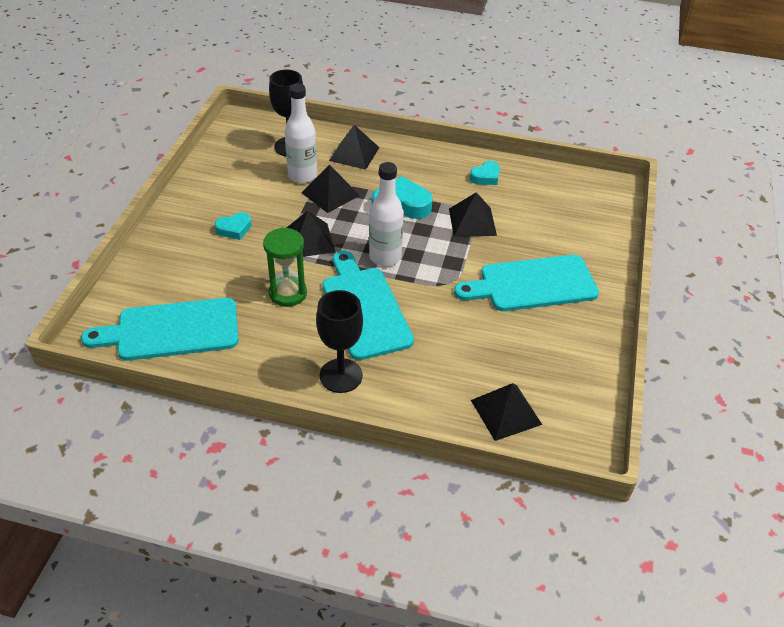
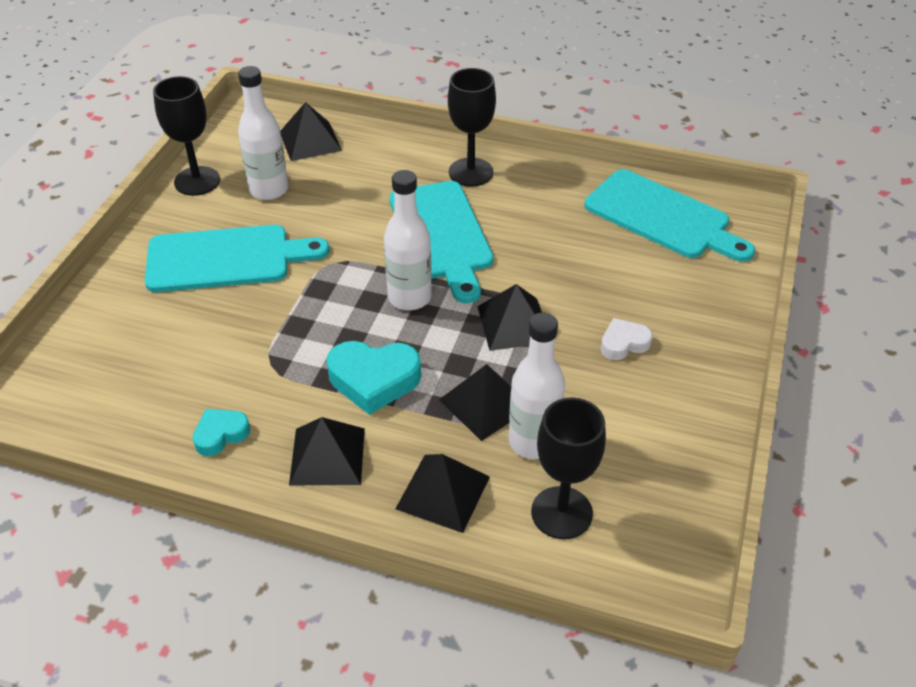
camera: 175 degrees left, 0 degrees up
turquoise cutting board [81,298,238,361] -> turquoise cutting board turned 45 degrees clockwise [584,169,755,262]
turquoise heart [215,212,252,240] -> white heart [601,318,653,360]
green hourglass [263,227,307,307] -> none
black pyramid [449,192,497,237] -> black pyramid moved to [289,417,365,486]
none -> black goblet [153,76,220,196]
none -> white bottle [238,66,288,200]

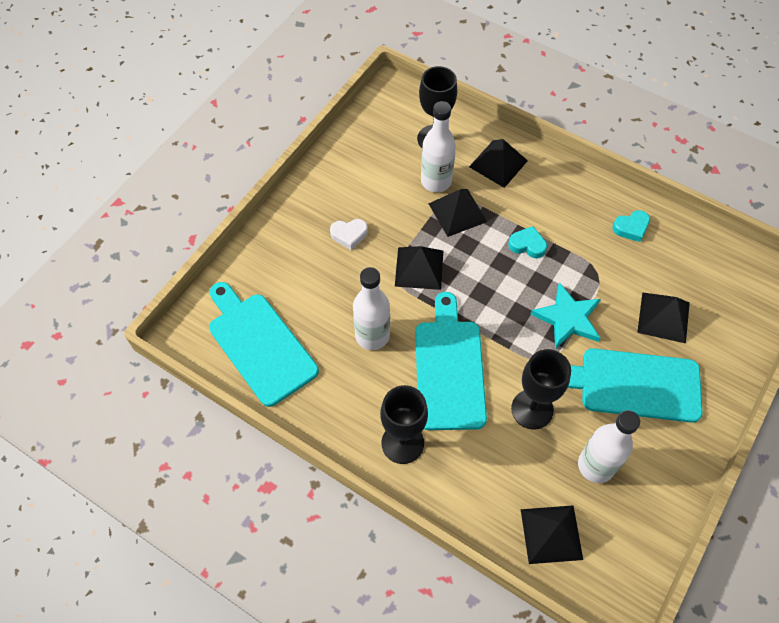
camera: 165 degrees left, 15 degrees up
black goblet [153,76,220,196] -> black goblet moved to [511,349,571,429]
black pyramid [289,417,365,486] -> black pyramid moved to [637,292,690,343]
turquoise heart [327,341,421,415] -> turquoise heart [508,226,547,258], size x0.59
white bottle [384,170,432,310] -> white bottle moved to [353,267,390,350]
none -> turquoise star [531,282,601,349]

